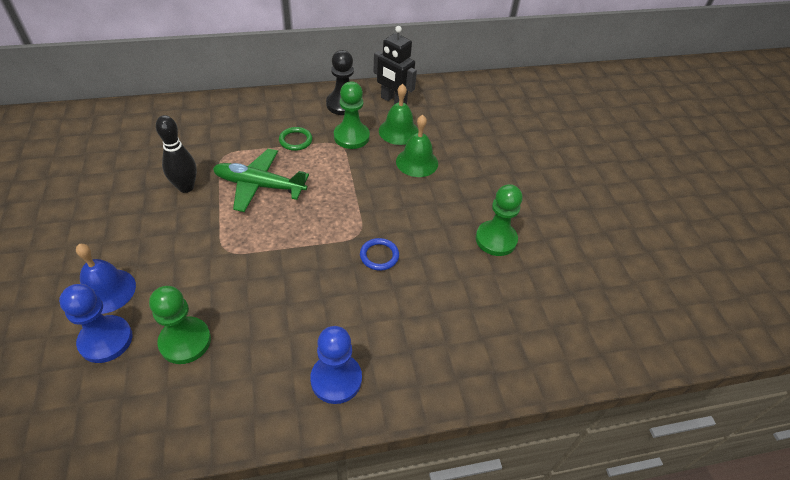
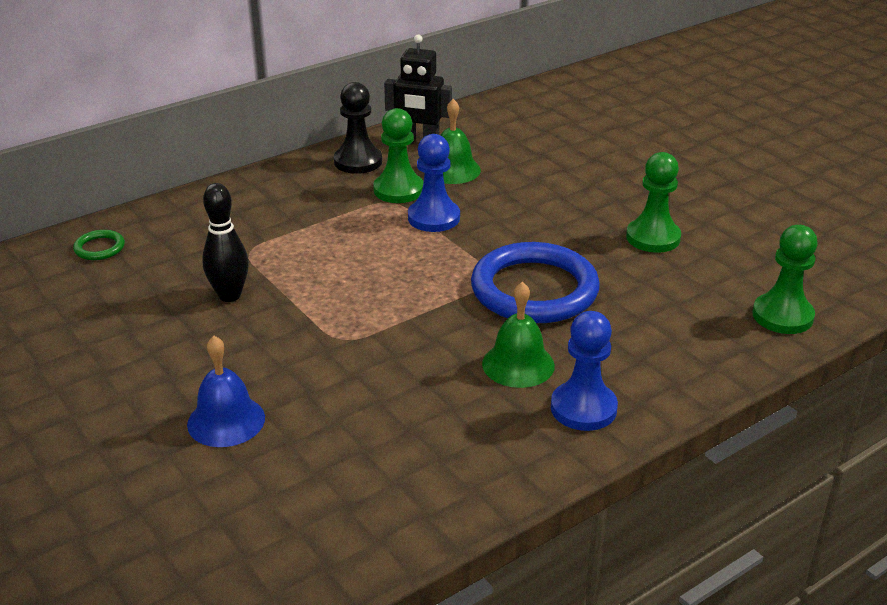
camera: 20 degrees left, 15 degrees down
blue pawn [59,284,132,363] -> blue pawn moved to [408,134,460,232]
green pawn [149,286,211,364] -> green pawn moved to [753,225,818,334]
green plane [213,149,309,212] -> none
green ring [279,127,312,151] -> green ring moved to [73,230,125,260]
blue ring [360,238,399,271] -> blue ring [471,242,600,323], size x2.42
green bell [396,115,438,177] -> green bell moved to [482,282,555,388]

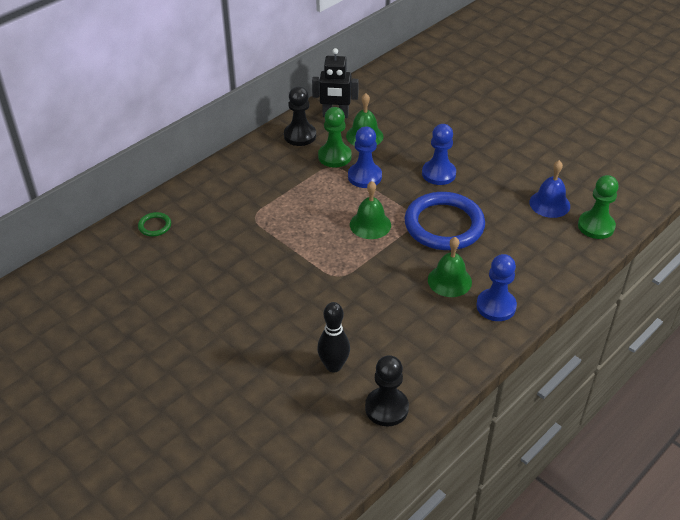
camera: 10 degrees left, 10 degrees up
blue bell [187,336,265,447] -> blue bell moved to [529,160,570,218]
black bowling pin [202,183,249,302] -> black bowling pin moved to [317,302,350,372]
green pawn [626,152,681,253] -> none
none -> green bell [350,181,391,239]
none -> black pawn [365,355,409,426]
none -> blue pawn [422,124,456,185]

